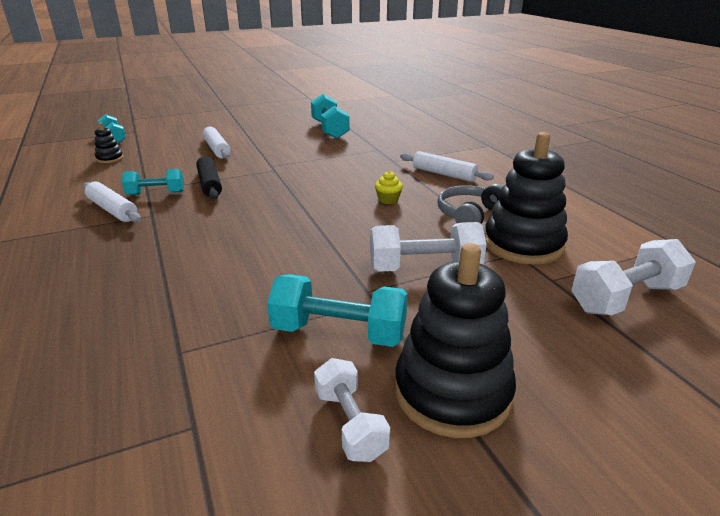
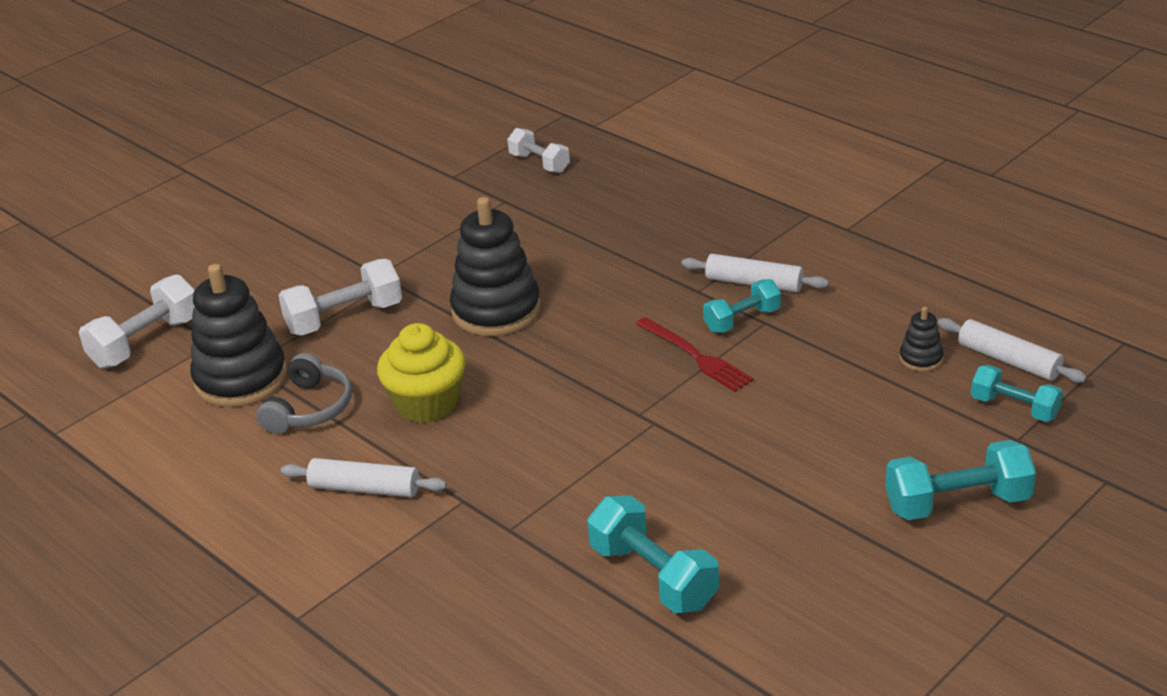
camera: 160 degrees right, 5 degrees up
black rolling pin [196,156,222,199] -> red fork [636,317,754,392]
white rolling pin [202,127,231,159] -> white rolling pin moved to [938,318,1087,383]
turquoise dumbbell [267,274,408,347] -> turquoise dumbbell moved to [885,440,1036,520]
white dumbbell [314,358,390,462] -> white dumbbell moved to [507,128,570,173]
yellow cupcake [375,171,403,204] -> yellow cupcake [377,323,466,423], size x2.18
black stacking toy [395,243,516,438] -> black stacking toy moved to [450,197,541,336]

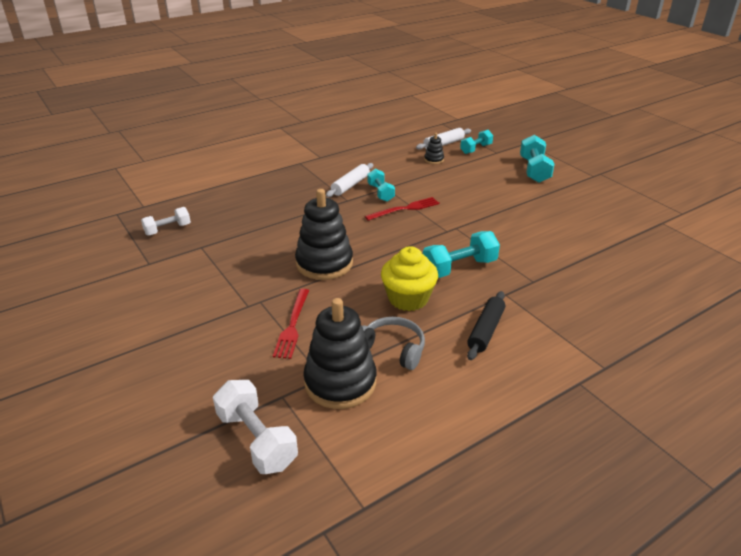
camera: 80 degrees left, 0 degrees up
white dumbbell [278,259,402,336] -> red fork [273,289,309,359]
white rolling pin [281,458,447,497] -> black rolling pin [467,291,505,360]
turquoise dumbbell [587,496,719,613] -> turquoise dumbbell moved to [423,231,500,278]

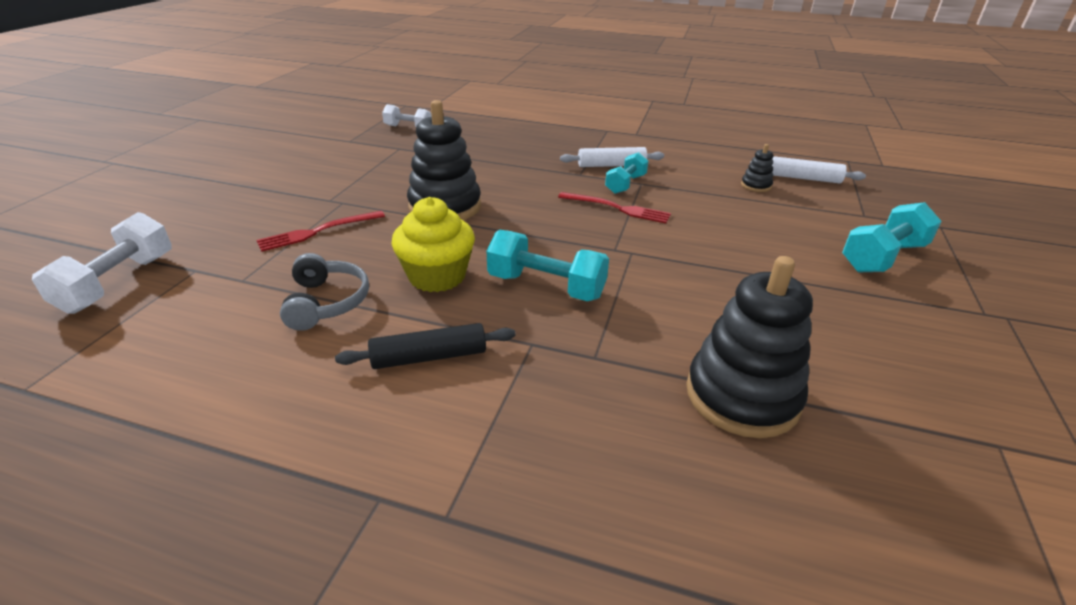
camera: 50 degrees right, 0 degrees up
black stacking toy [303,298,377,409] -> black stacking toy moved to [686,256,813,438]
turquoise dumbbell [460,130,493,154] -> none

